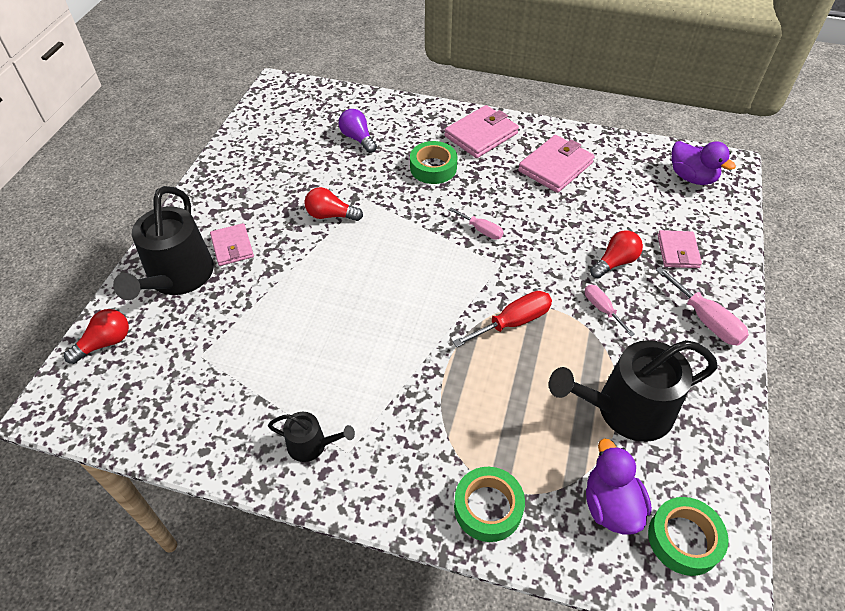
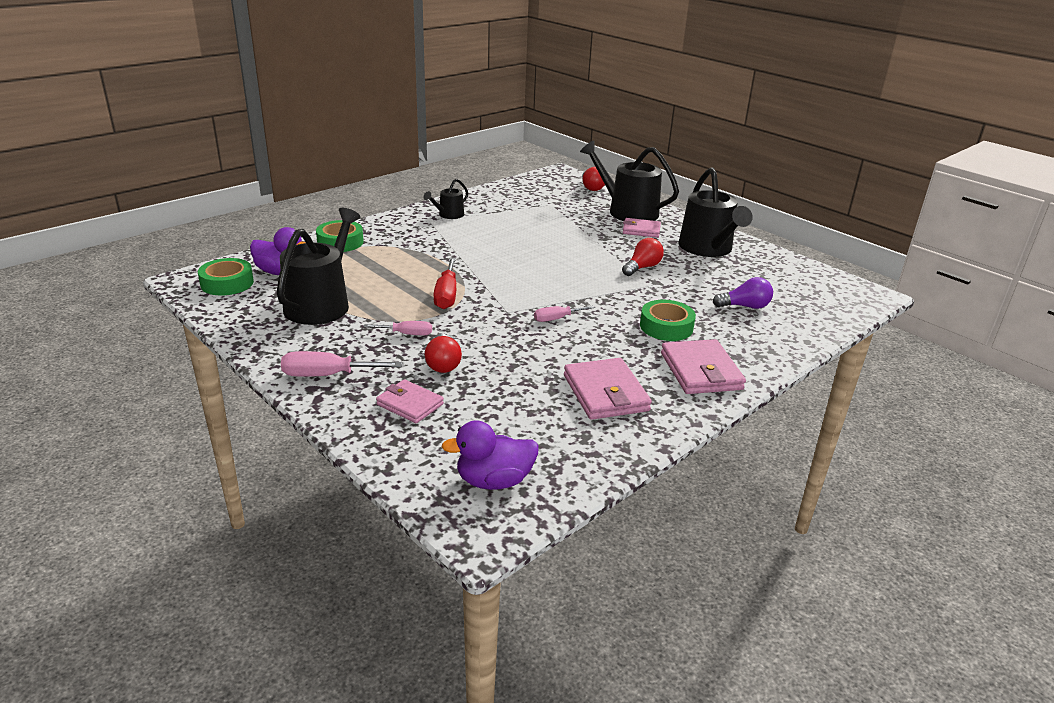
camera: 120 degrees right, 20 degrees down
none -> black watering can [679,167,753,257]

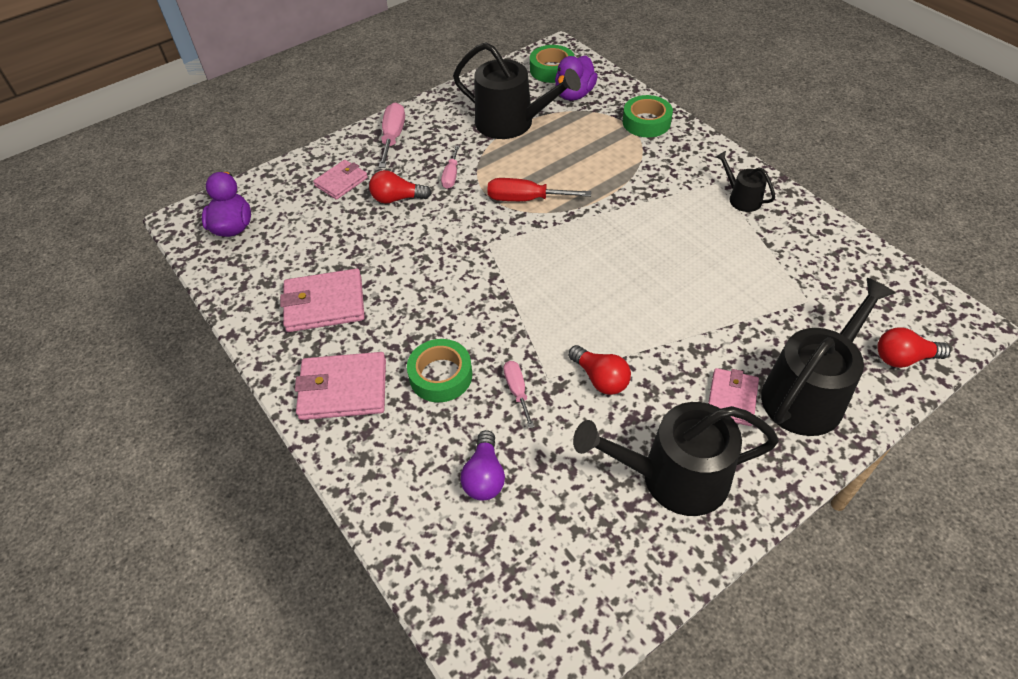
camera: 100 degrees right, 20 degrees up
pink screwdriver [534,305,595,322] -> pink screwdriver moved to [503,361,534,428]

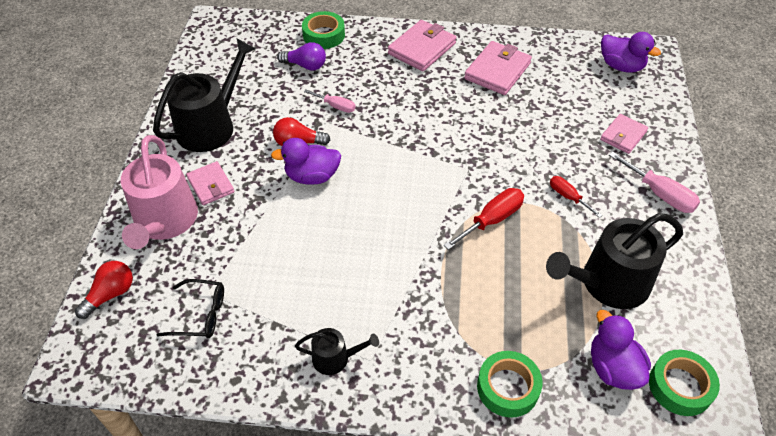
camera: 130 degrees right, 0 degrees up
pink wallet [313,160,368,200] -> pink wallet turned 45 degrees clockwise [600,114,648,154]
red light bulb [369,170,431,204] -> none
green tape [407,339,472,402] -> green tape moved to [302,11,345,49]
pink screwdriver [441,145,459,189] -> red screwdriver [550,176,602,218]
purple light bulb [460,430,505,500] -> purple light bulb turned 150 degrees clockwise [277,42,326,71]
black watering can [761,278,895,436] -> pink watering can [121,135,198,249]
none -> black glasses [157,279,224,338]
none -> purple duck [271,138,341,185]

